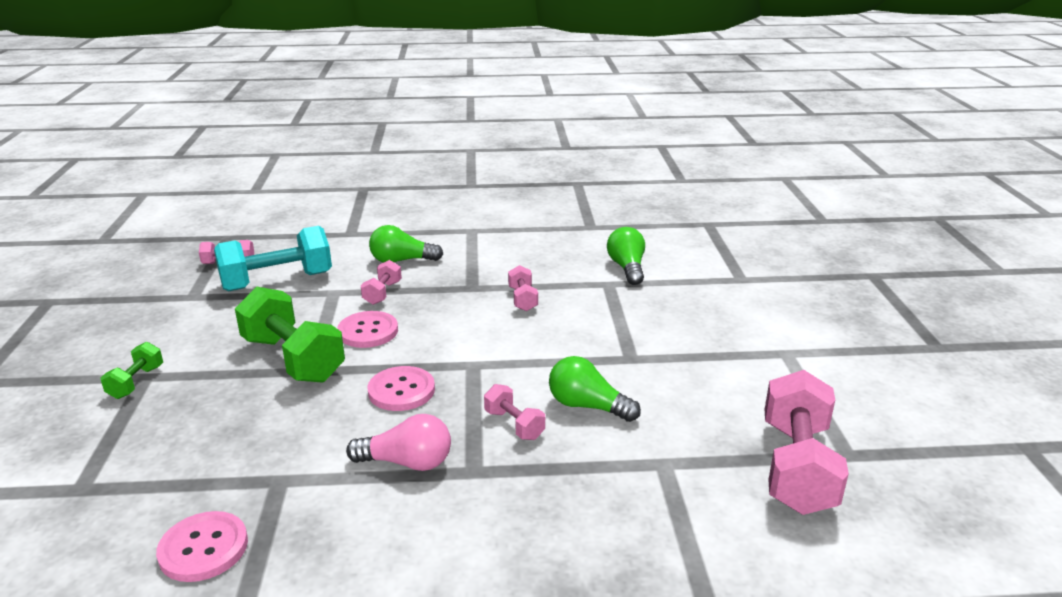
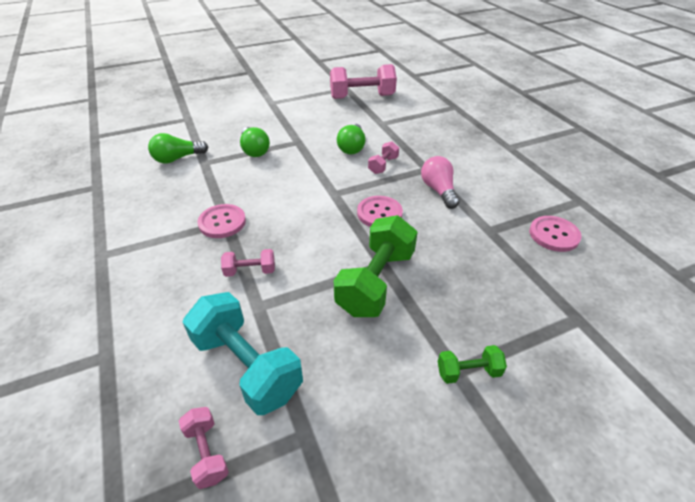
camera: 110 degrees left, 15 degrees up
pink button [337,311,398,348] -> pink button moved to [198,204,246,238]
green light bulb [369,225,443,263] -> green light bulb moved to [240,127,270,157]
pink dumbbell [508,265,538,311] -> none

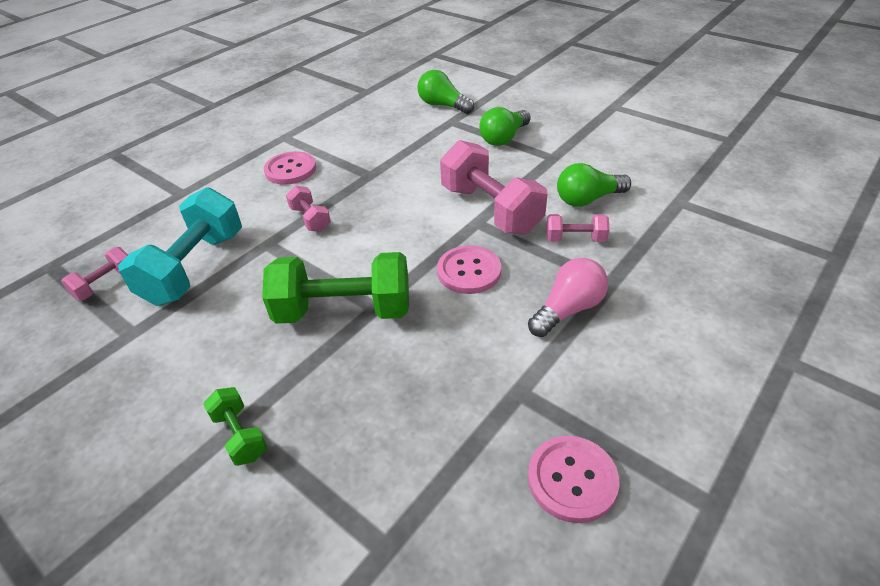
camera: 65 degrees right, 0 degrees up
pink button [198,204,246,238] -> pink button moved to [264,151,316,185]
pink dumbbell [330,64,397,99] -> pink dumbbell moved to [440,140,547,235]

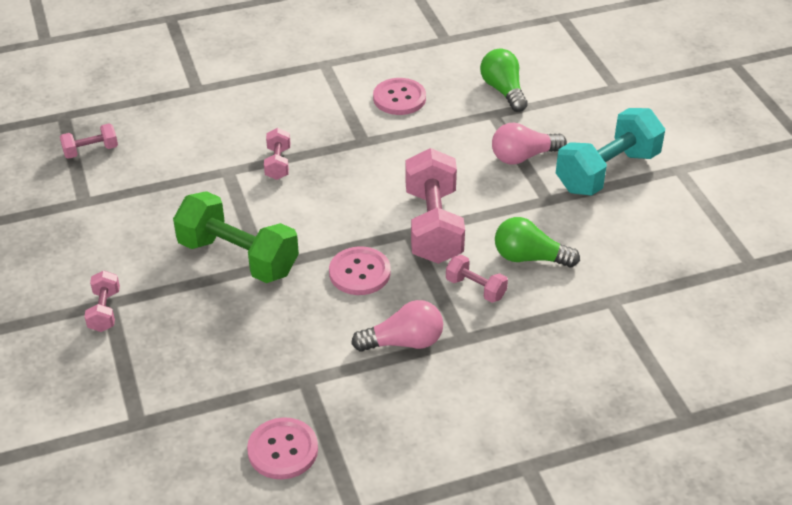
camera: 30 degrees right, 0 degrees up
turquoise dumbbell [118,187,242,306] -> turquoise dumbbell moved to [556,108,665,196]
green dumbbell [203,387,268,466] -> pink dumbbell [84,271,120,332]
pink button [264,151,316,185] -> pink button moved to [373,78,426,115]
green light bulb [479,107,531,146] -> pink light bulb [492,123,567,165]

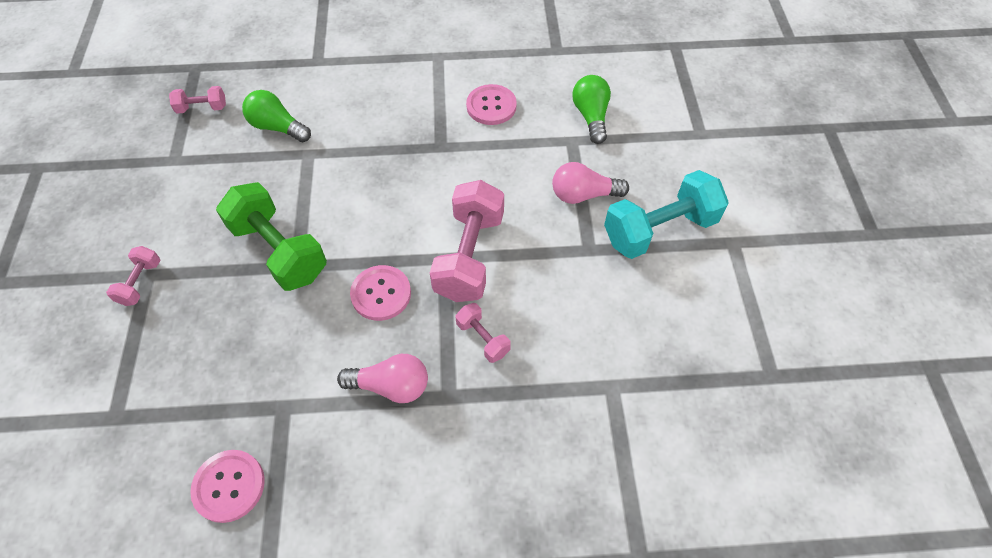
camera: 15 degrees right, 15 degrees up
pink dumbbell [264,128,290,180] -> none
green light bulb [495,217,580,267] -> green light bulb moved to [242,90,311,142]

